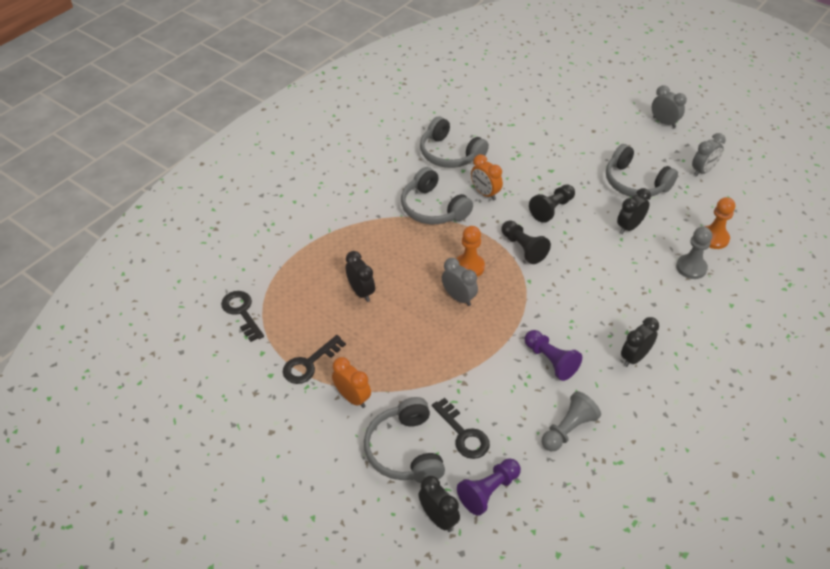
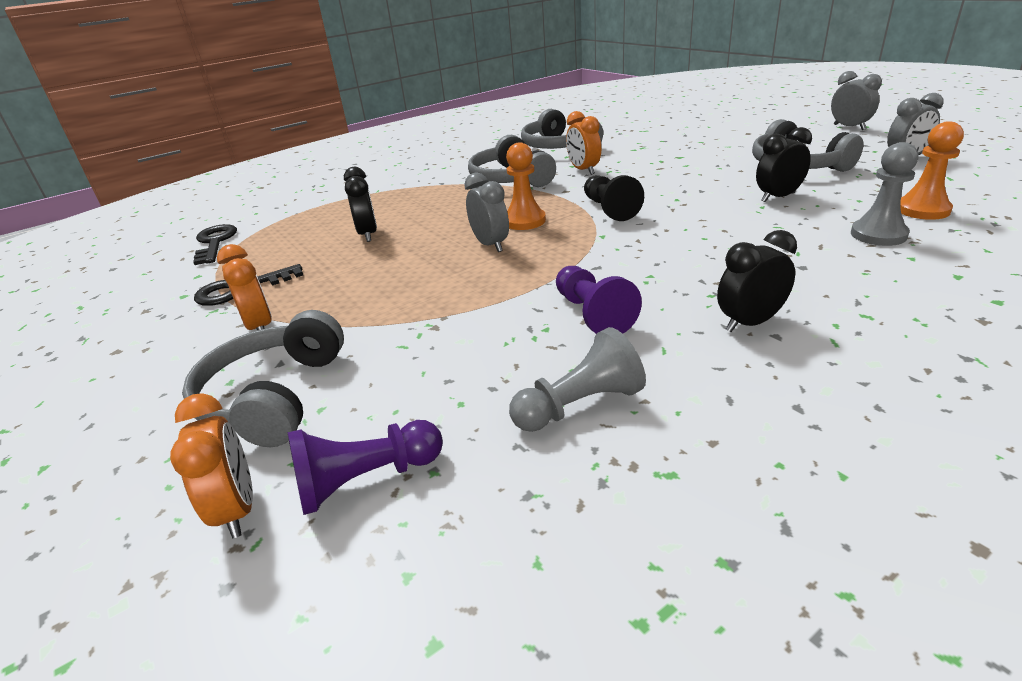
camera: 20 degrees right, 15 degrees down
black clock [418,476,460,532] -> orange clock [170,393,253,538]
black key [432,398,490,459] -> none
black pawn [529,184,575,223] -> none

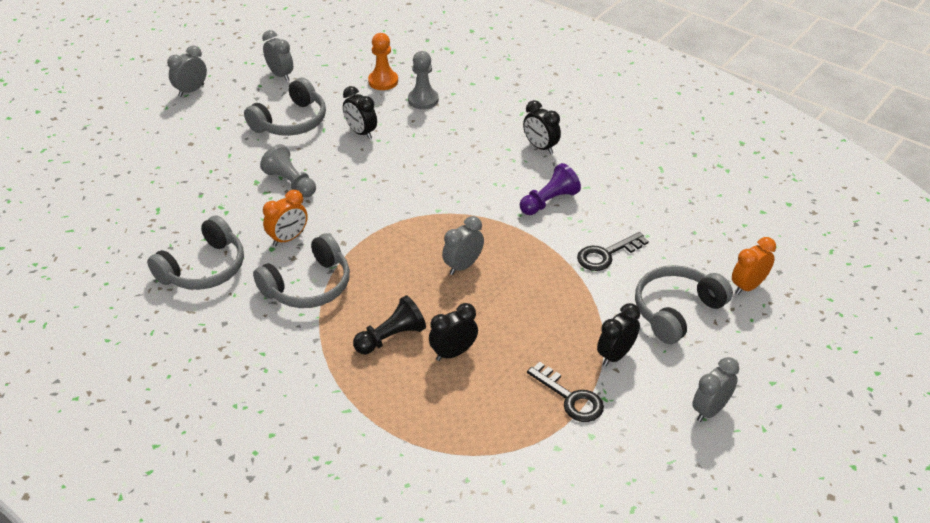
camera: 110 degrees left, 10 degrees up
grey headphones [182,310,344,447] -> grey headphones turned 150 degrees clockwise [635,265,733,344]
black key [193,224,237,265] -> black key moved to [577,232,649,271]
orange clock [217,244,272,330] -> black clock [597,303,640,366]
purple pawn [288,420,443,515] -> none
orange pawn [506,142,546,230] -> none
grey pawn [509,327,646,432] -> grey pawn moved to [260,144,316,197]
black pawn [584,175,644,221] -> black pawn moved to [353,295,426,354]
none -> grey clock [692,357,739,422]

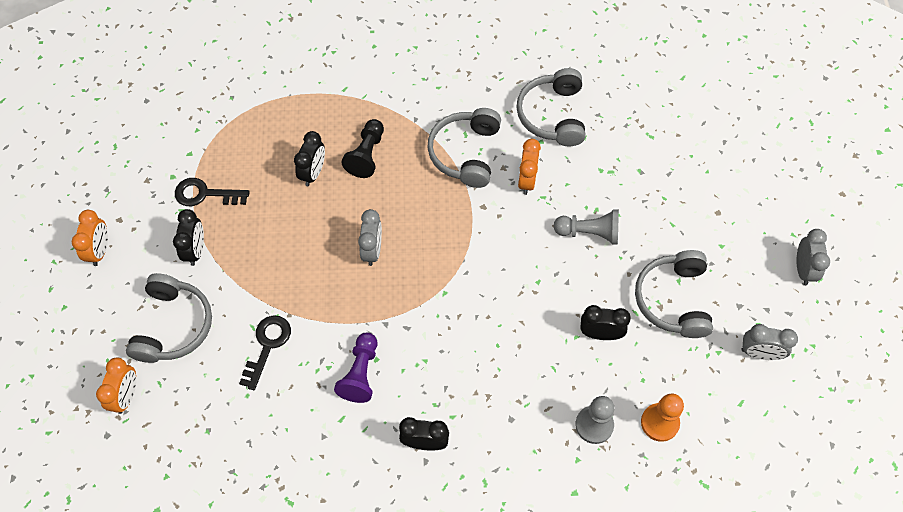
camera: 140 degrees right, 20 degrees up
grey clock [692,357,739,422] -> orange clock [71,210,108,266]

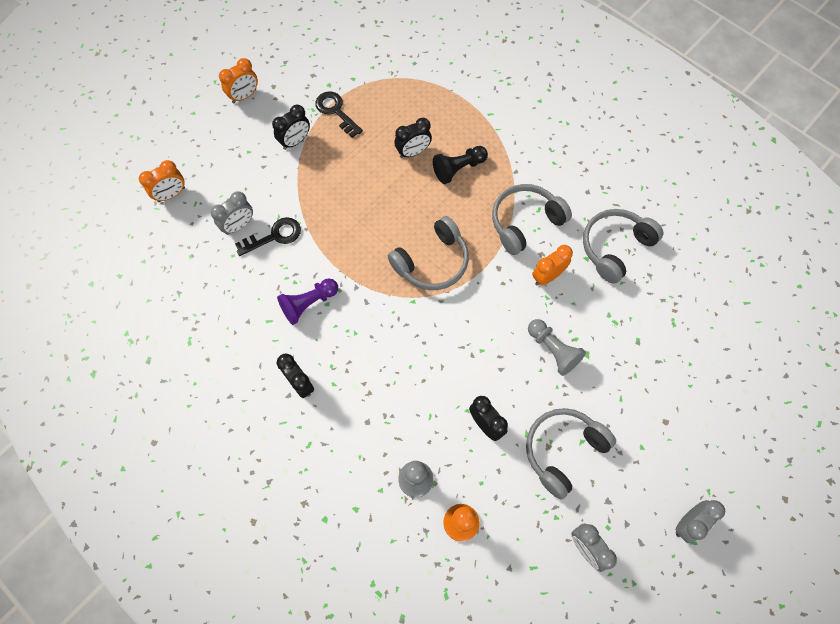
camera: 45 degrees right, 5 degrees up
grey headphones [126,273,212,363] -> grey headphones moved to [388,216,469,290]
grey clock [358,209,382,266] -> grey clock moved to [211,191,253,235]

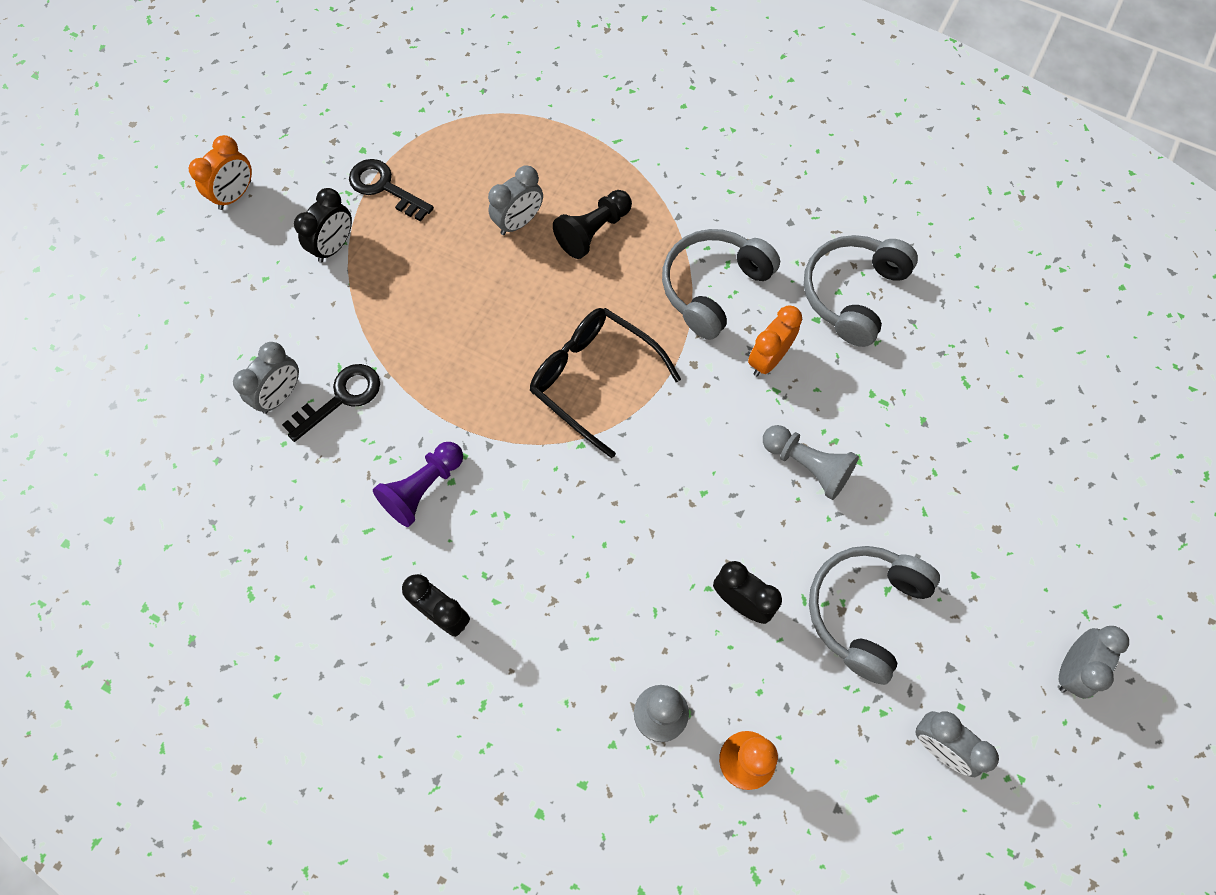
camera: 15 degrees left, 0 degrees up
orange clock [139,160,185,202] -> none
grey headphones [388,216,469,290] -> black glasses [530,308,681,458]
black clock [394,118,432,158] -> grey clock [488,166,543,235]

